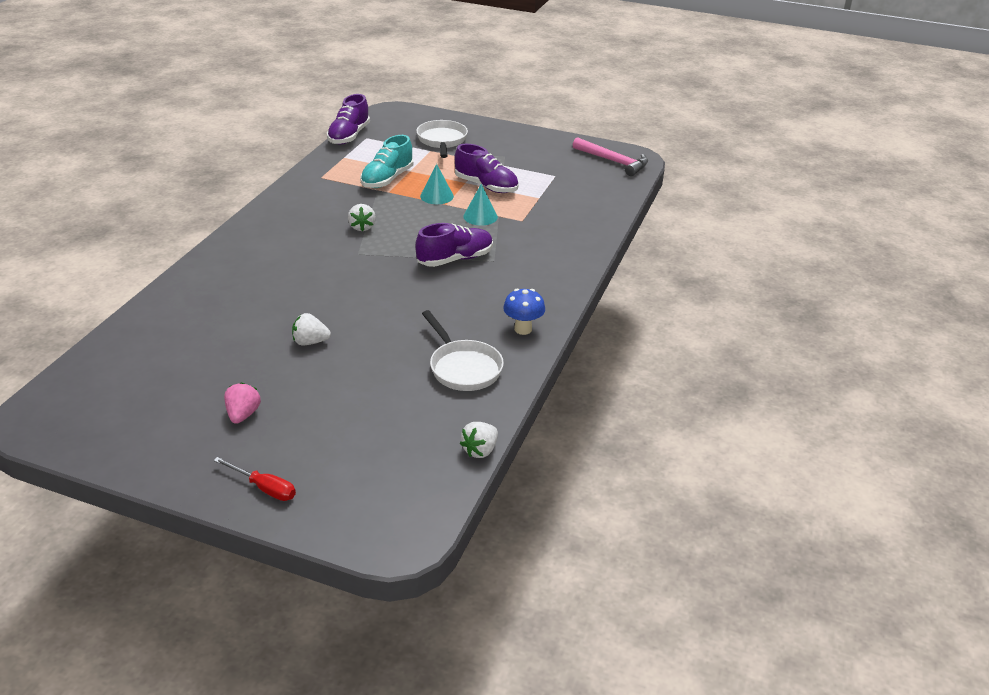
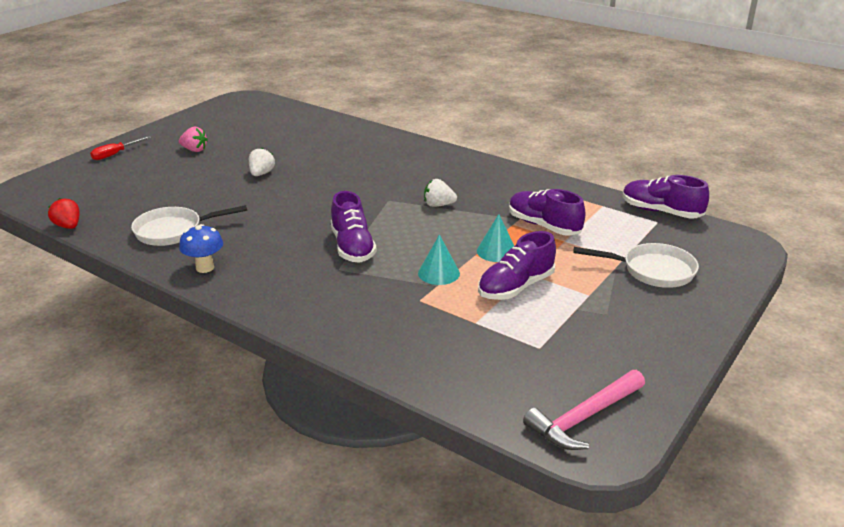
camera: 105 degrees right, 5 degrees down
turquoise shoe [360,135,414,188] -> purple shoe [509,189,586,236]
white strawberry [460,422,498,458] -> red strawberry [48,198,80,229]

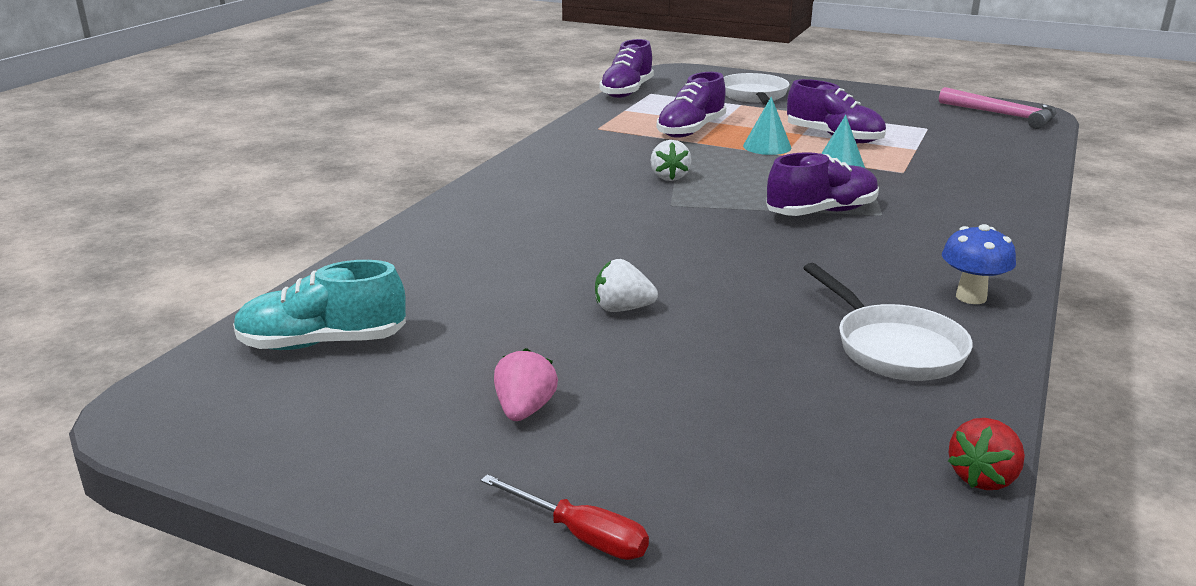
camera: 100 degrees left, 5 degrees down
none -> turquoise shoe [233,260,406,350]

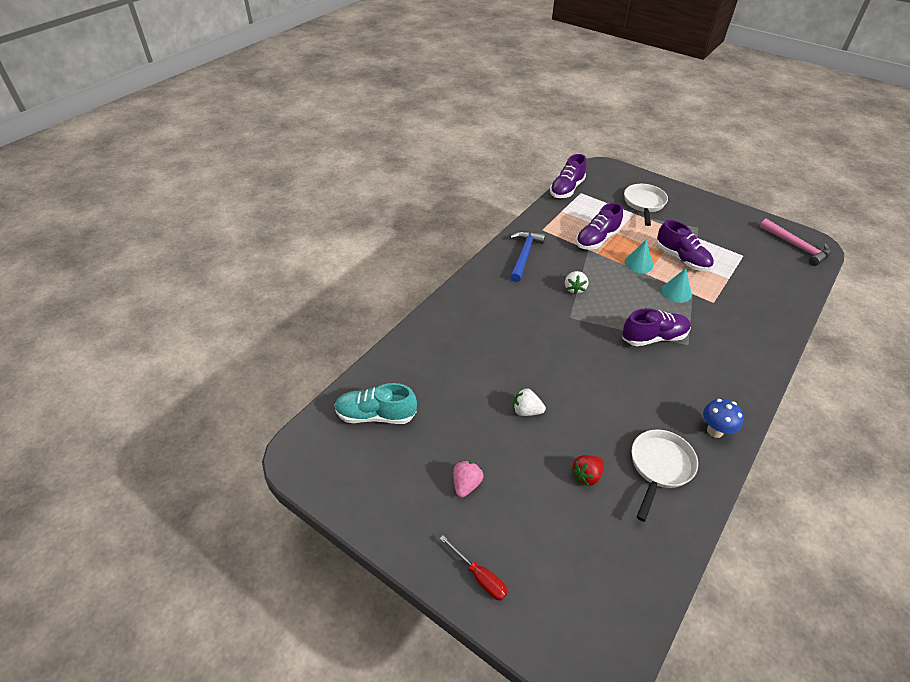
camera: 10 degrees right, 20 degrees up
white pan [803,263,973,381] -> white pan turned 135 degrees counterclockwise [632,430,698,522]
red strawberry [948,418,1025,490] -> red strawberry moved to [571,455,604,486]
none -> blue hammer [510,231,546,282]

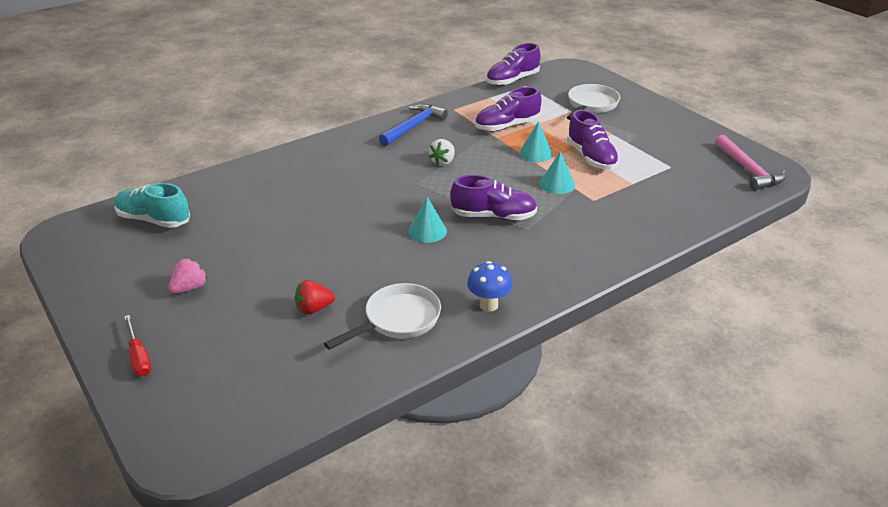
camera: 20 degrees right, 10 degrees down
white strawberry [513,388,546,416] -> none
none -> turquoise cone [408,197,447,243]

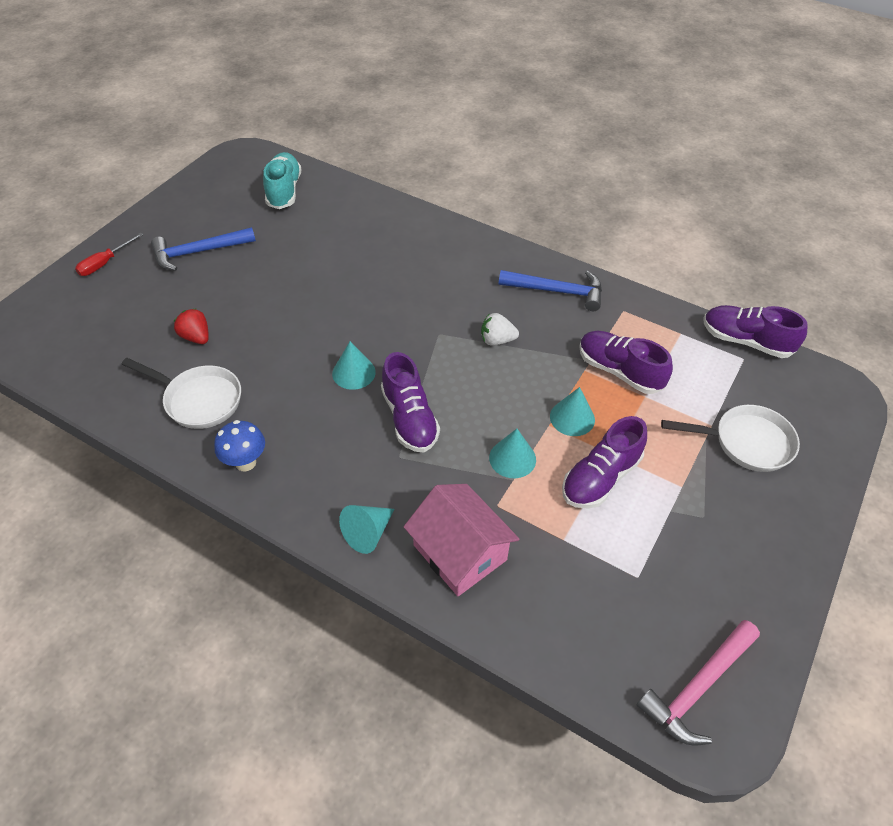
camera: 65 degrees right, 15 degrees up
pink strawberry [169,259,207,294] -> blue hammer [151,227,256,271]
none -> turquoise cone [339,505,395,554]
none -> pink house [404,484,519,596]

